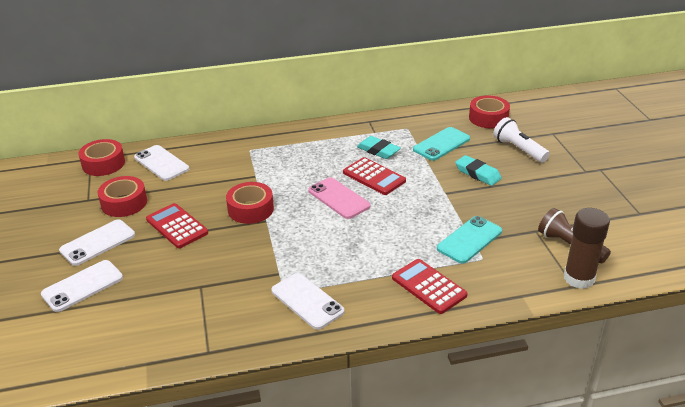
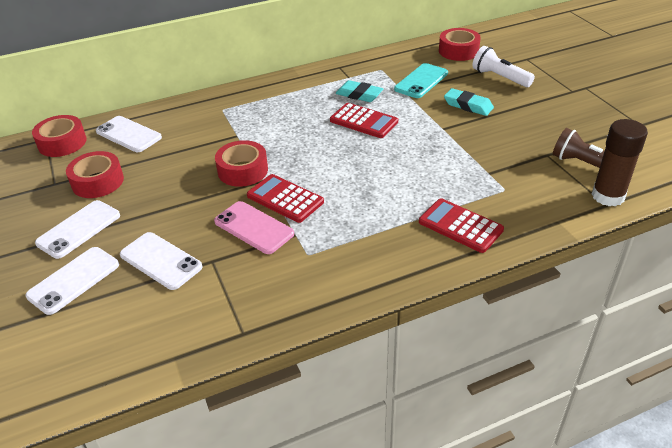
camera: 10 degrees left, 5 degrees up
red calculator [146,203,208,248] -> red calculator moved to [247,174,324,223]
white phone [271,273,345,330] -> white phone moved to [120,232,203,290]
pink phone [308,177,370,219] -> pink phone moved to [214,201,294,254]
turquoise phone [437,216,502,264] -> none

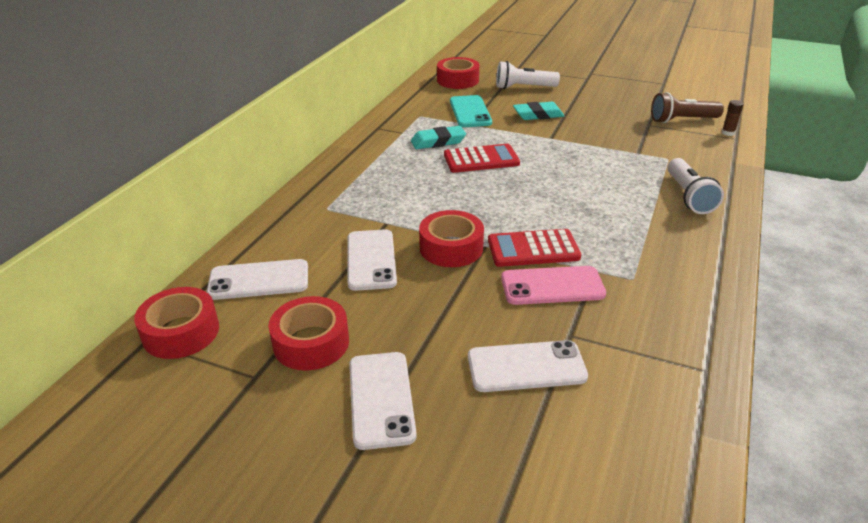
camera: 45 degrees left, 5 degrees down
white phone [25,247,119,315] -> white phone moved to [348,229,397,291]
red calculator [419,198,504,253] -> white flashlight [667,158,724,214]
brown glue stick [591,119,648,206] -> brown glue stick [722,100,744,136], size x0.44

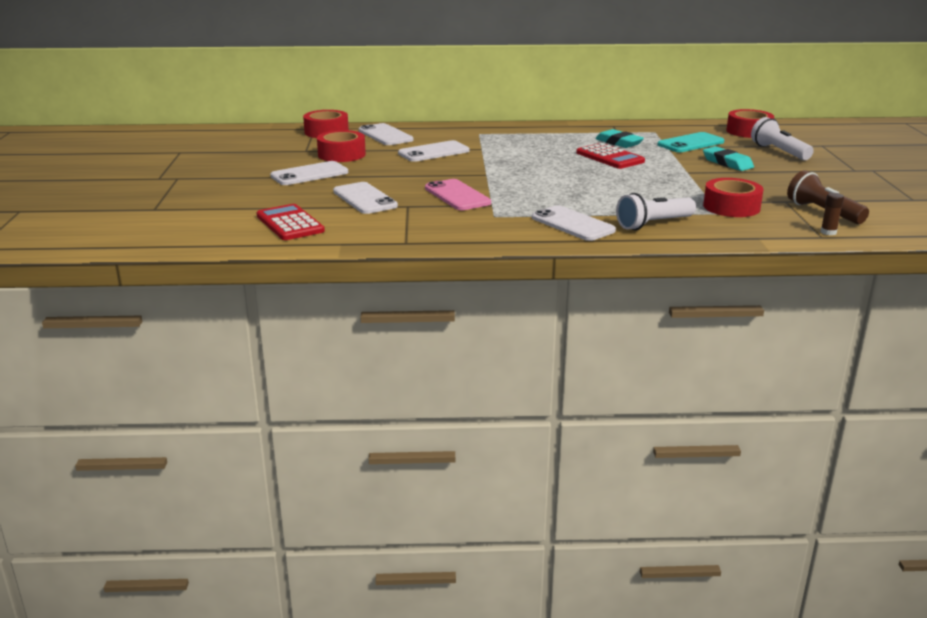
camera: 65 degrees right, 10 degrees down
red tape [419,210,484,267] -> red tape moved to [703,178,764,217]
red calculator [488,229,581,267] -> red calculator moved to [256,204,325,240]
none -> white phone [532,205,616,241]

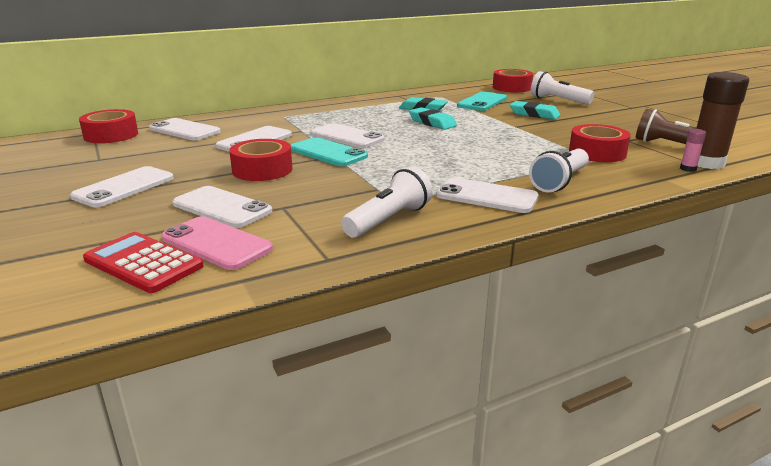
camera: 25 degrees left, 0 degrees up
red tape [317,130,366,162] -> red tape moved to [229,139,292,181]
pink phone [425,179,491,210] -> pink phone moved to [161,216,273,270]
red calculator [576,143,645,169] -> turquoise eraser [409,107,457,130]
brown glue stick [821,193,844,235] -> brown glue stick [696,72,749,169], size x2.25
none -> turquoise phone [291,137,368,166]
none -> white phone [310,123,385,148]
none -> white flashlight [341,167,433,238]
none -> pink glue stick [680,129,706,172]

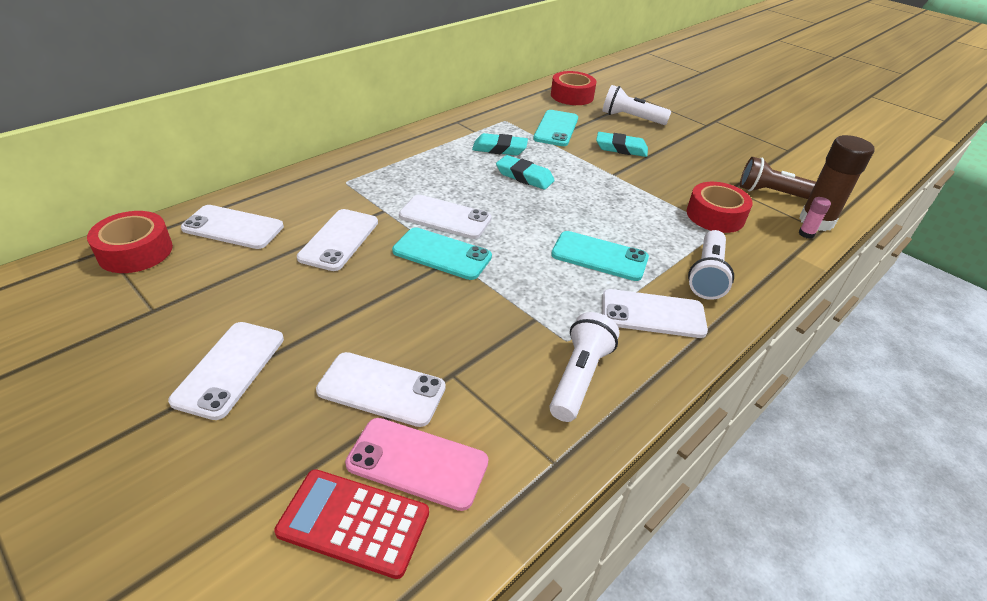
camera: 20 degrees left, 15 degrees up
red tape [229,139,292,181] -> none
none -> turquoise phone [551,231,649,281]

